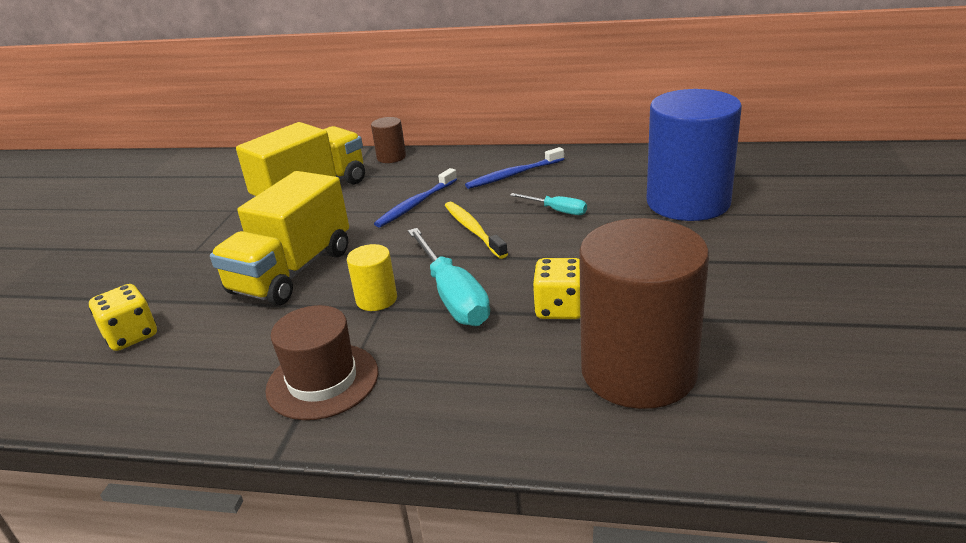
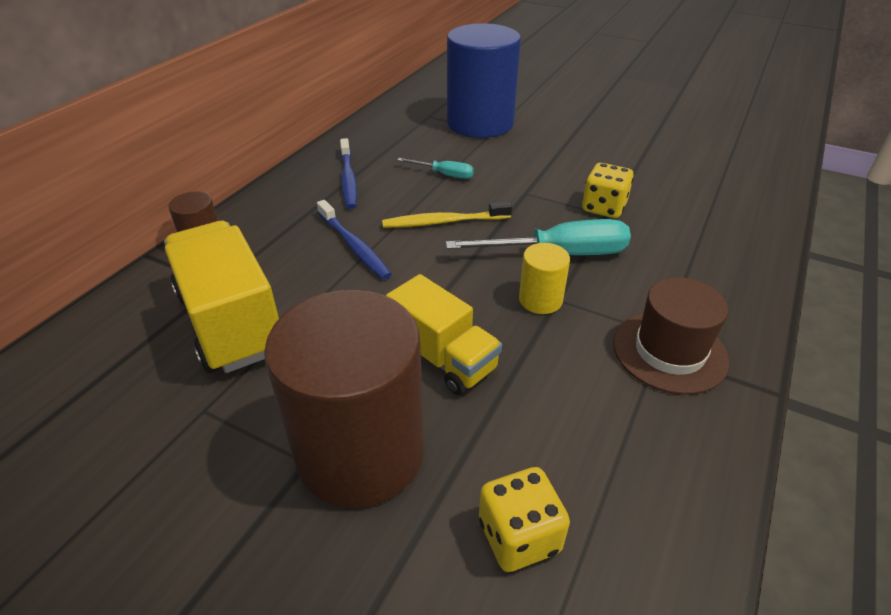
camera: 75 degrees left, 10 degrees up
yellow truck [210,171,349,305] -> yellow truck [386,274,502,395], size x0.66
turquoise screwdriver [510,193,587,215] -> turquoise screwdriver turned 60 degrees clockwise [397,158,474,179]
brown cylinder [579,218,709,409] -> brown cylinder moved to [264,289,425,508]

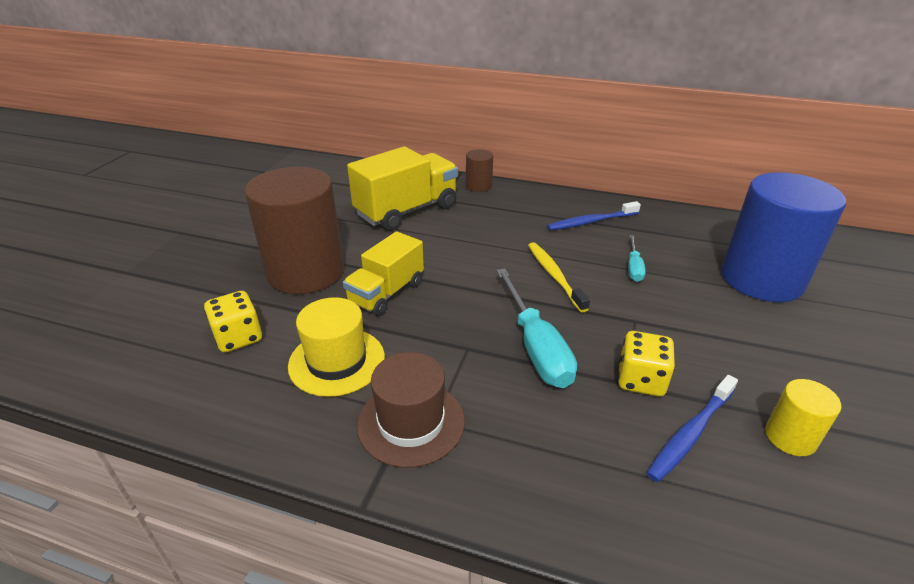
camera: 80 degrees right, 5 degrees down
blue toothbrush [317,200,392,280] -> blue toothbrush moved to [646,375,738,482]
yellow cylinder [519,243,570,314] -> yellow cylinder moved to [765,379,841,456]
none -> yellow hat [288,297,385,397]

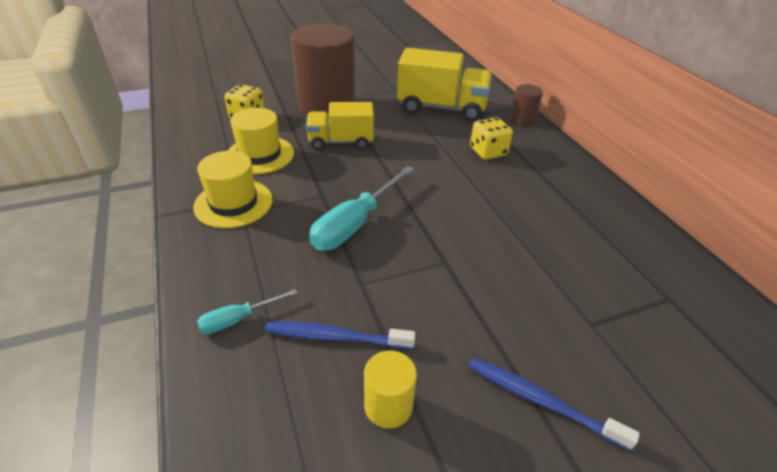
camera: 50 degrees right, 5 degrees up
brown hat [357,352,465,468] -> yellow hat [193,151,273,228]
yellow toothbrush [528,242,590,313] -> none
blue toothbrush [547,201,641,231] -> blue toothbrush moved to [469,357,640,451]
yellow dice [618,331,675,397] -> yellow dice moved to [470,117,513,160]
turquoise screwdriver [628,235,646,282] -> turquoise screwdriver moved to [197,289,297,334]
blue cylinder [721,172,846,302] -> none

